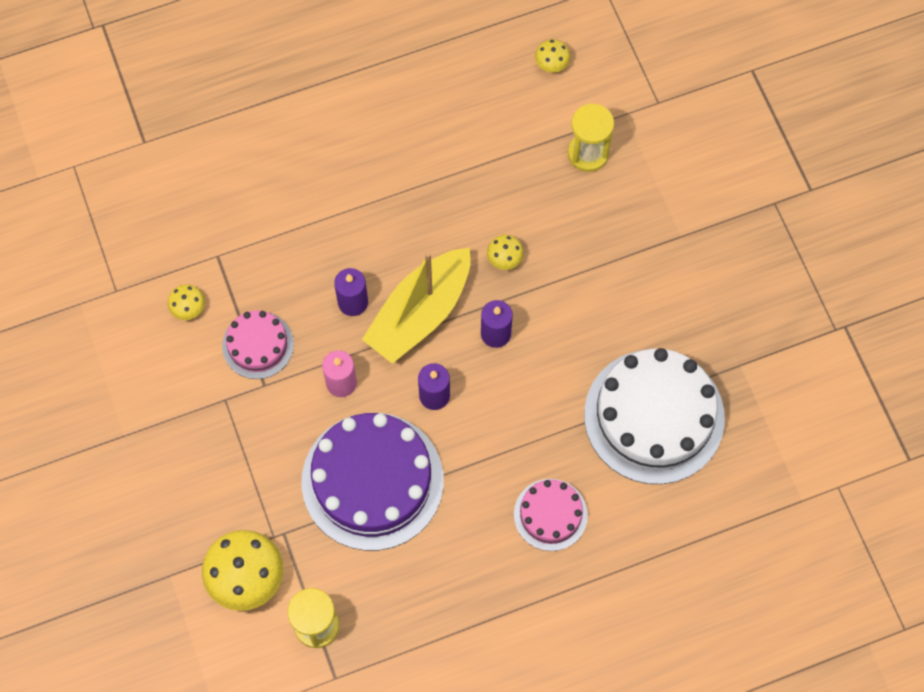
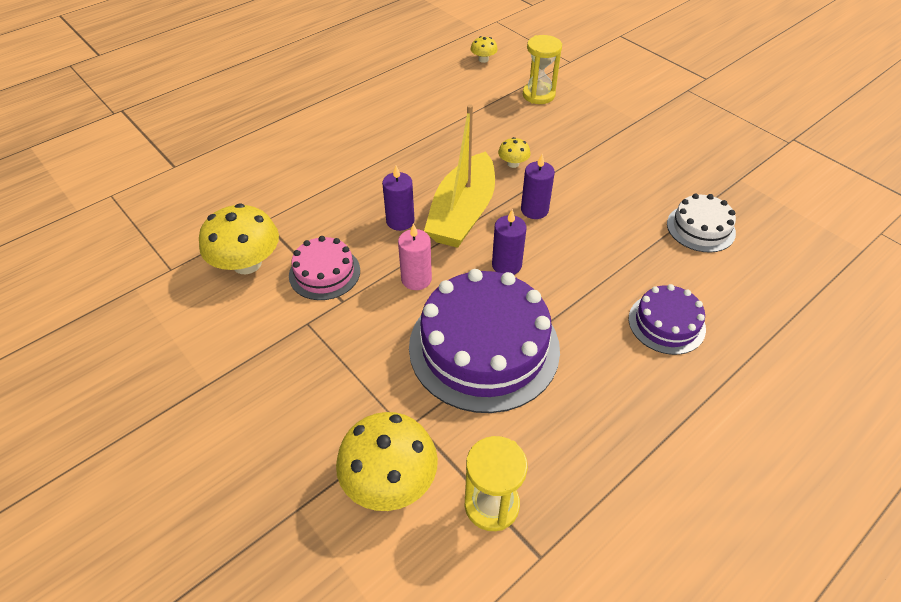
camera: 20 degrees left, 20 degrees down
yellow mushroom [168,284,205,320] -> yellow mushroom [199,203,279,274], size x2.05
pink cake [514,479,588,551] -> purple cake [629,284,706,355]
white cake [584,348,725,484] -> white cake [667,194,736,253], size x0.52

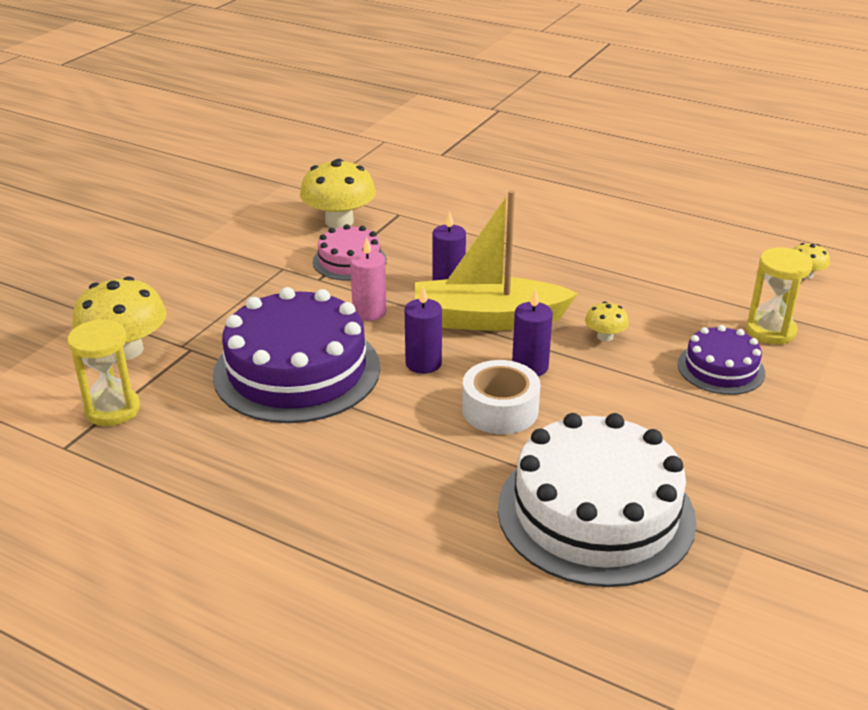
camera: 70 degrees right, 15 degrees down
purple cake [629,284,706,355] -> purple cake moved to [678,325,765,395]
white cake [667,194,736,253] -> white cake [498,413,697,587], size x1.93
none -> white tape [462,360,540,434]

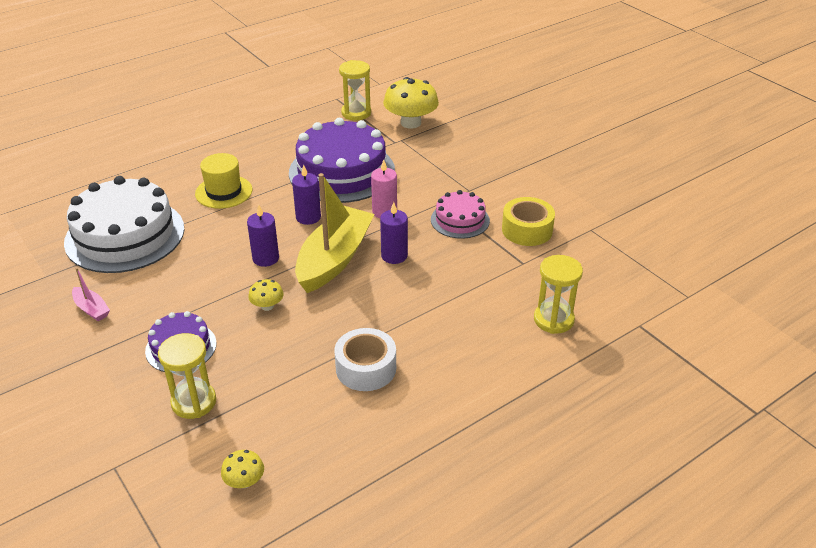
camera: 115 degrees right, 5 degrees up
yellow mushroom [300,159,376,228] -> yellow tape [502,197,555,246]
white tape [462,360,540,434] -> white tape moved to [334,328,396,391]
none -> pink boat [72,267,110,321]
none -> yellow hat [195,153,252,209]
none -> yellow hourglass [534,255,583,334]

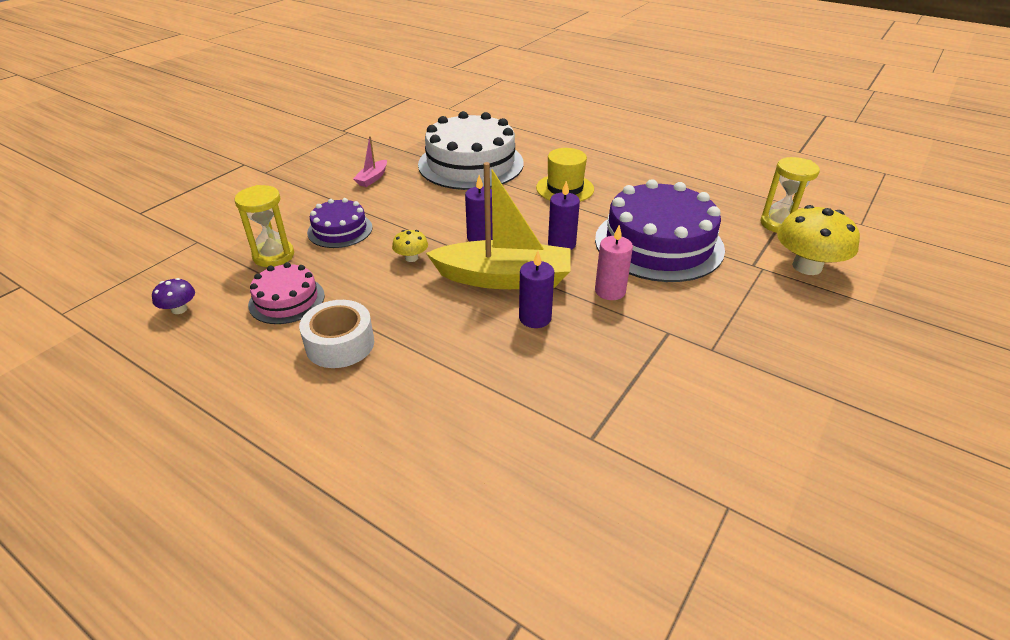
camera: 70 degrees right, 0 degrees up
yellow mushroom [221,450,264,488] -> purple mushroom [152,278,195,314]
pink cake [431,190,490,239] -> pink cake moved to [248,262,325,324]
yellow tape [502,197,555,246] -> none
yellow hourglass [534,255,583,334] -> none

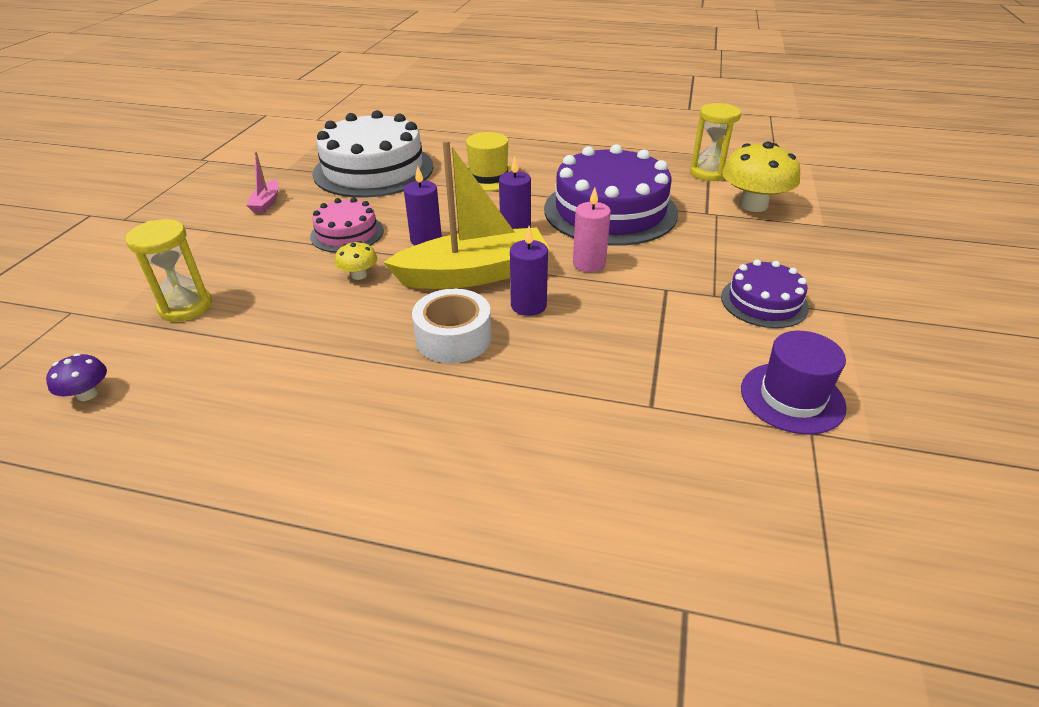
camera: 20 degrees left, 0 degrees up
pink cake [248,262,325,324] -> pink cake moved to [310,197,384,253]
white tape [299,300,374,368] -> white tape moved to [412,289,492,363]
purple cake [307,198,372,248] -> purple cake moved to [721,259,809,328]
none -> purple hat [741,331,847,435]

